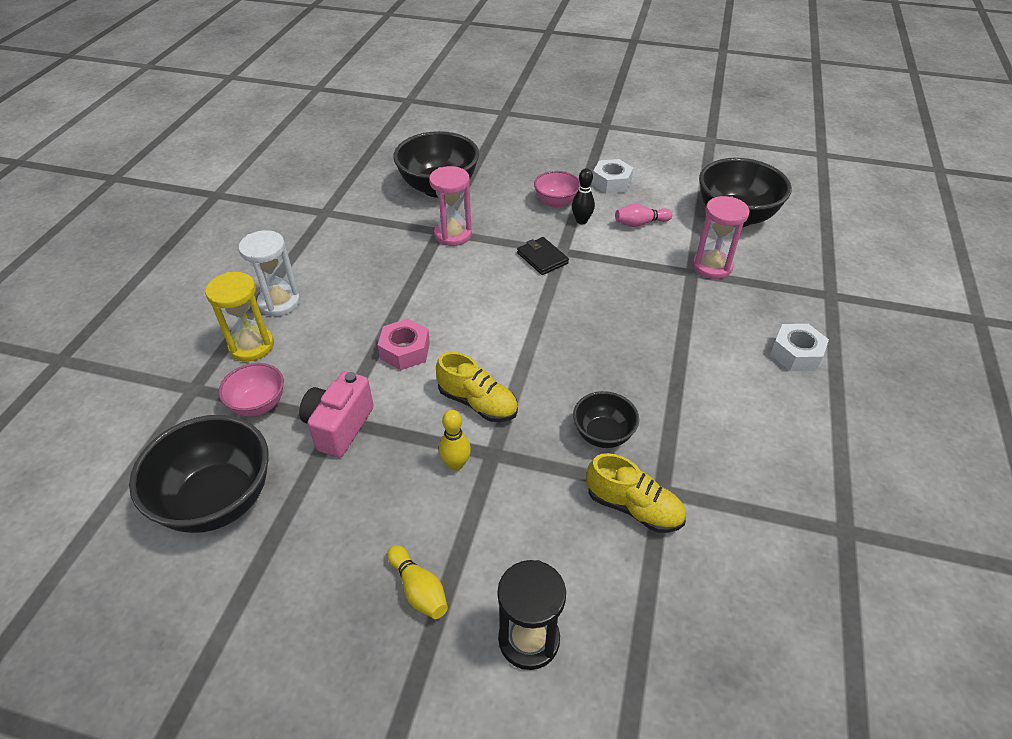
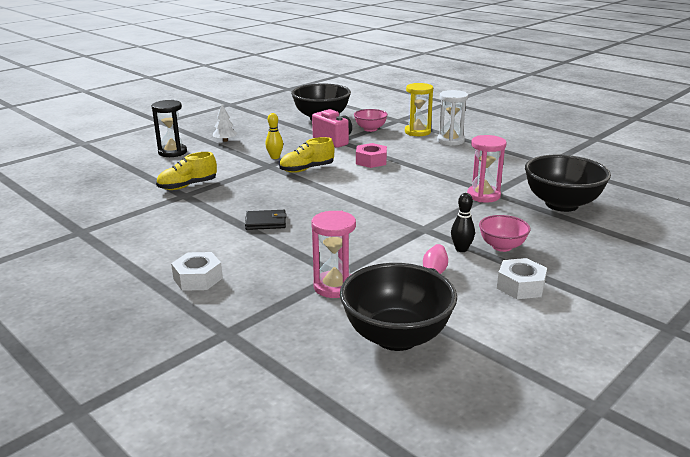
camera: 120 degrees right, 20 degrees down
yellow bowling pin [387,545,448,619] -> white tree [213,105,237,142]
black wallet [517,237,569,275] -> black wallet moved to [245,210,287,230]
black bowl [573,391,639,448] -> none

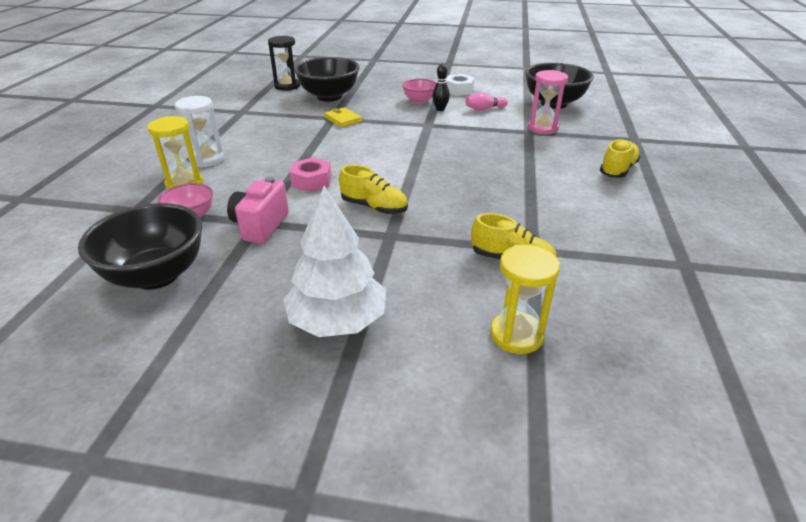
camera: 125 degrees left, 10 degrees up
black hourglass [151,100,187,157] -> black hourglass moved to [268,36,300,91]
white nut [171,252,223,291] -> yellow shoe [600,139,641,178]
white tree [213,105,237,142] -> white tree [284,186,386,337], size x2.14
black wallet [245,210,287,230] -> none
yellow bowling pin [265,113,283,159] -> none
pink hourglass [467,135,507,202] -> yellow wallet [324,107,362,128]
none -> yellow hourglass [490,245,560,354]

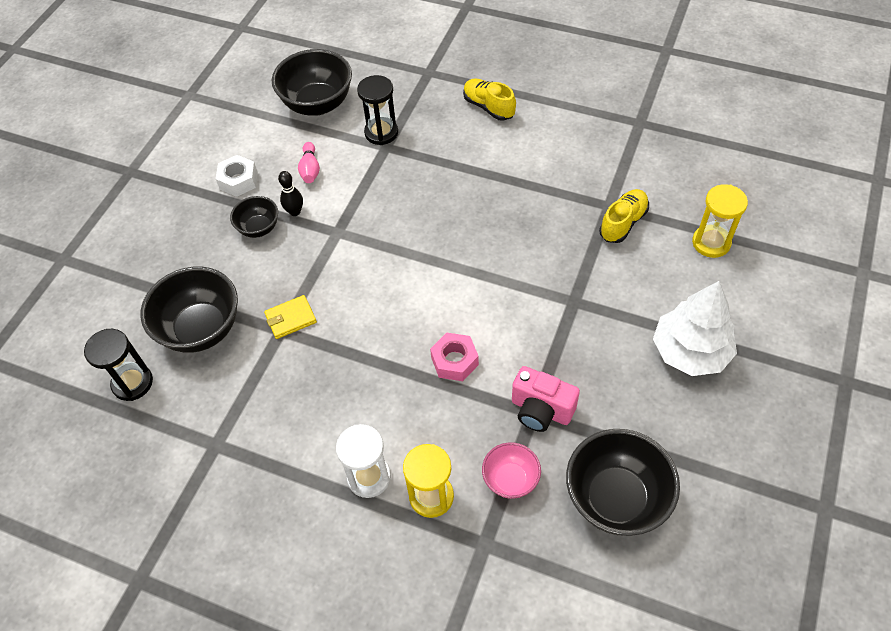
camera: 75 degrees left, 20 degrees up
yellow shoe [339,165,408,214] -> none
pink bowl [402,79,436,104] -> black bowl [230,196,278,238]
pink hourglass [528,70,568,134] -> black hourglass [357,75,398,145]

